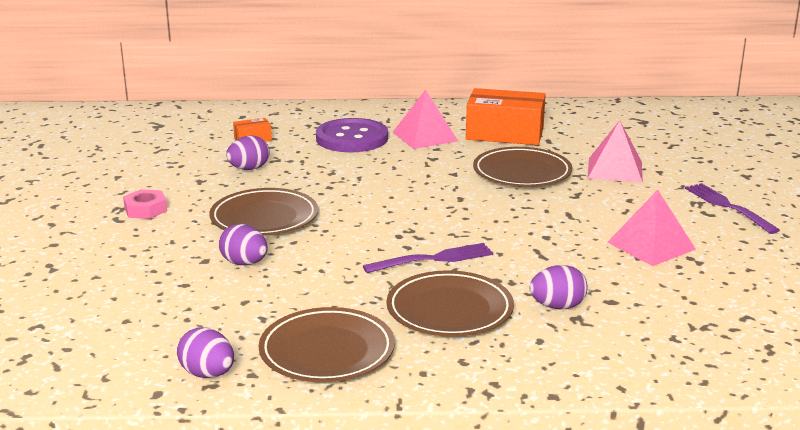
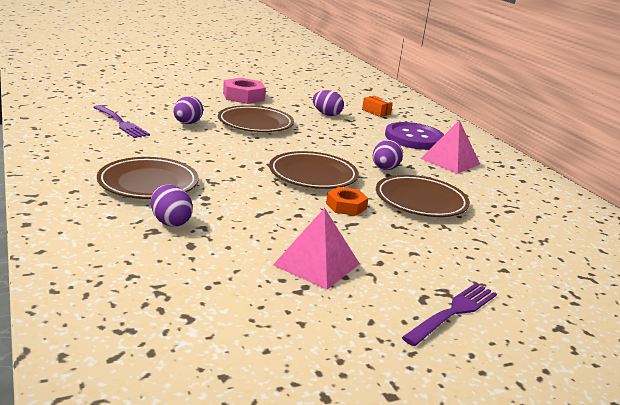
camera: 65 degrees right, 0 degrees up
pink nut [123,189,167,219] -> pink nut [223,78,266,104], size x1.56
purple egg [177,327,234,378] -> purple egg moved to [373,140,403,170]
brown plate [259,307,395,382] -> brown plate moved to [269,151,359,189]
purple fork [363,243,493,273] -> purple fork moved to [93,105,150,138]
orange box [466,88,546,145] -> none
pink pyramid [587,120,643,183] -> none
none -> orange nut [326,187,368,216]

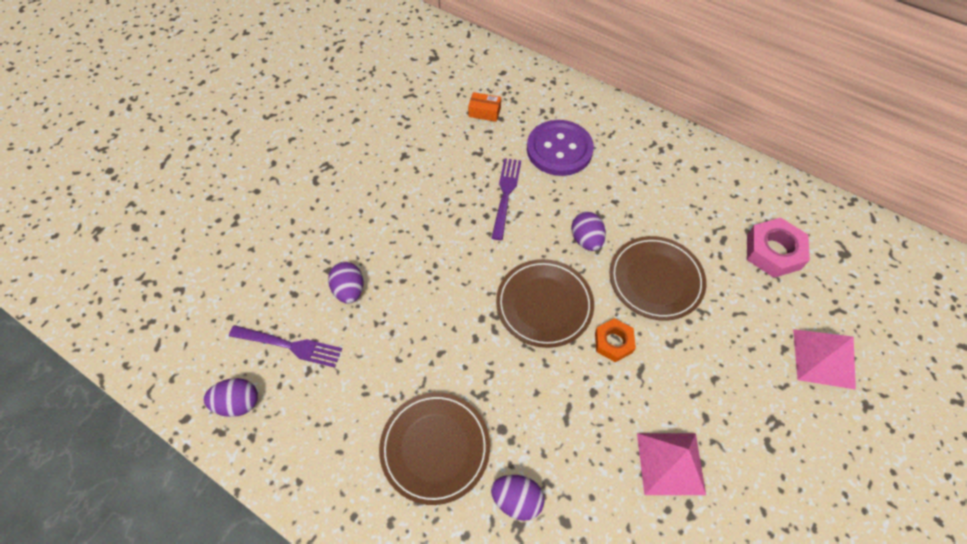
camera: 30 degrees left, 35 degrees up
brown plate [218,105,294,132] -> none
pink nut [223,78,266,104] -> pink nut moved to [747,218,810,278]
purple egg [313,90,344,116] -> purple egg moved to [204,378,258,417]
purple fork [402,283,497,346] -> purple fork moved to [492,158,521,240]
pink pyramid [421,120,480,174] -> pink pyramid moved to [793,329,856,390]

